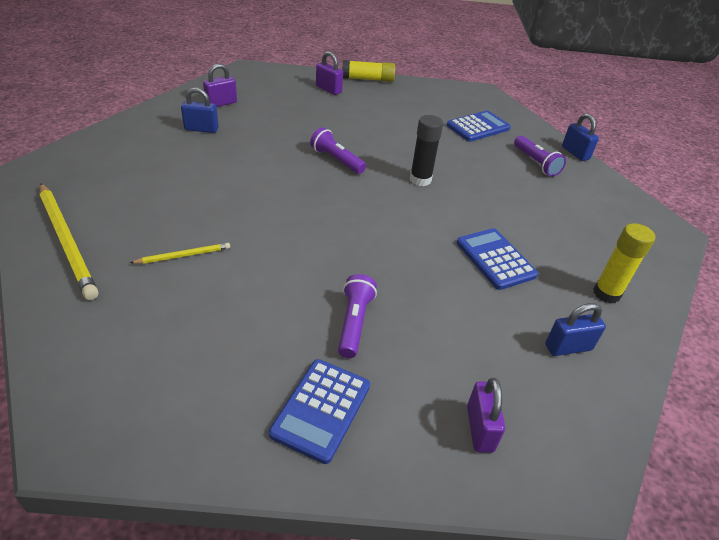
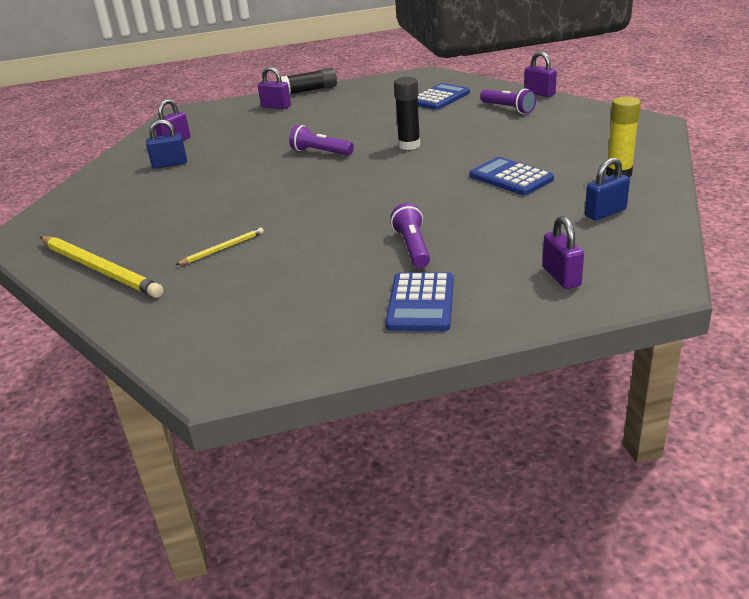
camera: 10 degrees left, 10 degrees down
yellow glue stick [342,60,395,82] -> black glue stick [281,68,337,94]
blue padlock [562,113,599,161] -> purple padlock [524,51,557,97]

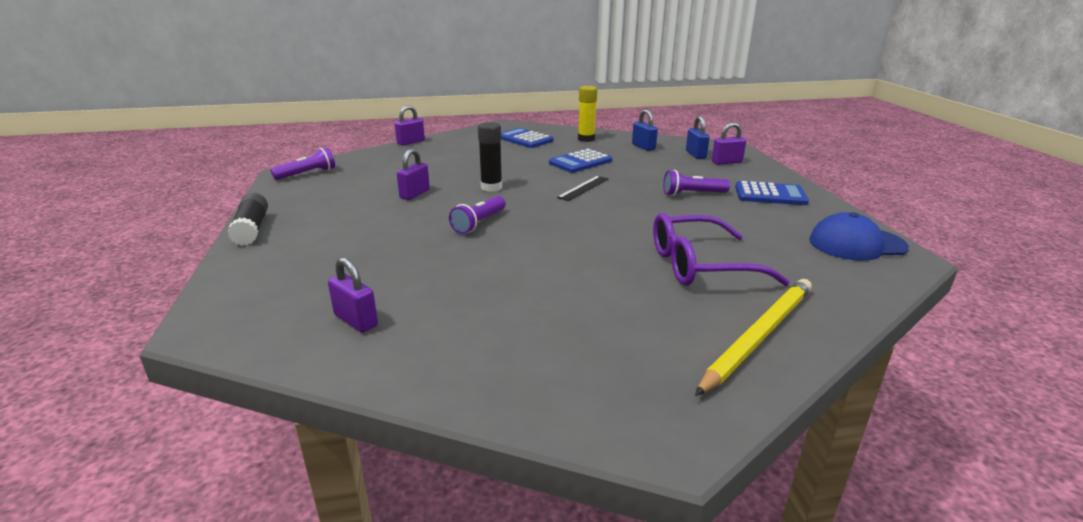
camera: 90 degrees left, 5 degrees down
blue padlock [146,119,187,169] -> blue padlock moved to [686,116,710,159]
yellow pencil [176,228,264,265] -> purple glasses [653,213,790,286]
purple padlock [258,66,291,109] -> purple padlock moved to [397,149,430,200]
blue calculator [418,83,470,110] -> blue calculator moved to [501,128,553,148]
purple flashlight [480,89,536,114] -> purple flashlight moved to [270,147,335,180]
none -> black ruler [557,176,609,201]
none -> blue cap [809,212,909,261]

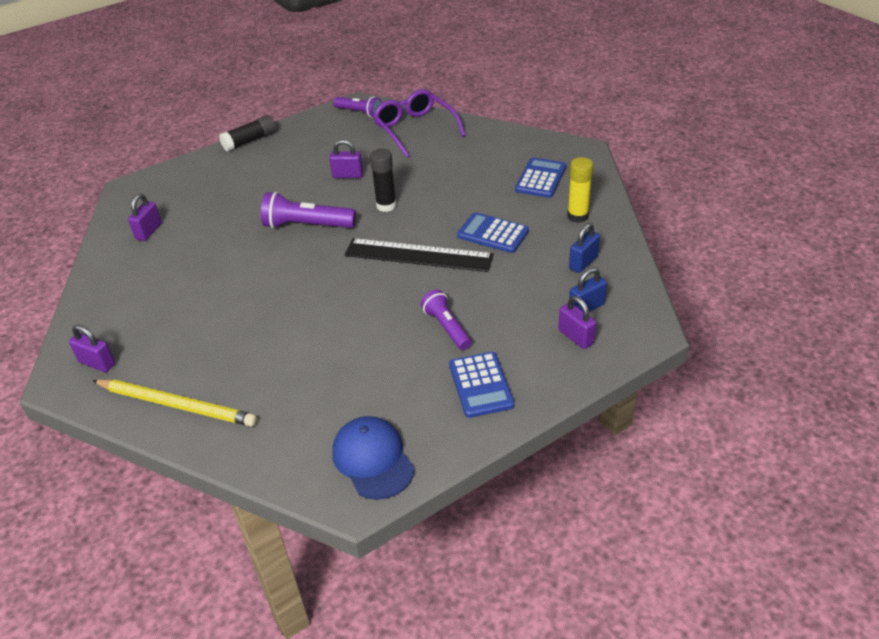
camera: 70 degrees right, 15 degrees up
purple padlock [395,105,425,146] -> purple padlock moved to [69,325,115,372]
purple flashlight [449,196,506,234] -> purple flashlight [261,192,356,229], size x1.50
black ruler [557,176,609,201] -> black ruler [344,238,494,272], size x1.93
purple glasses [653,213,790,286] -> purple glasses moved to [373,89,466,157]

